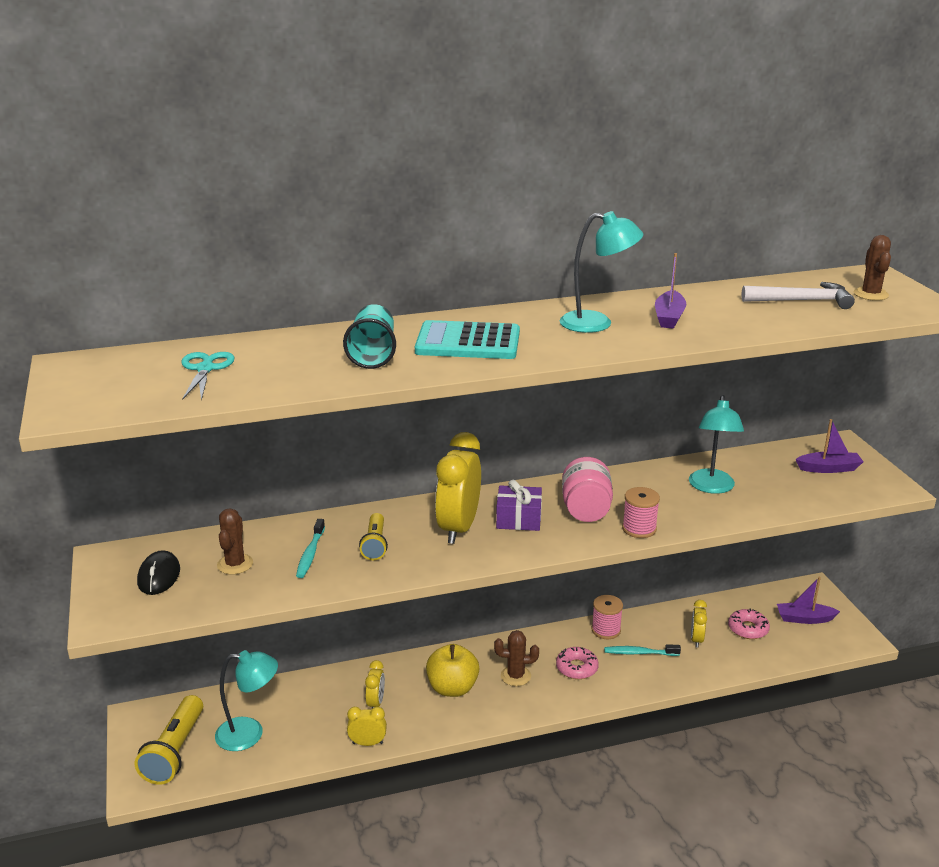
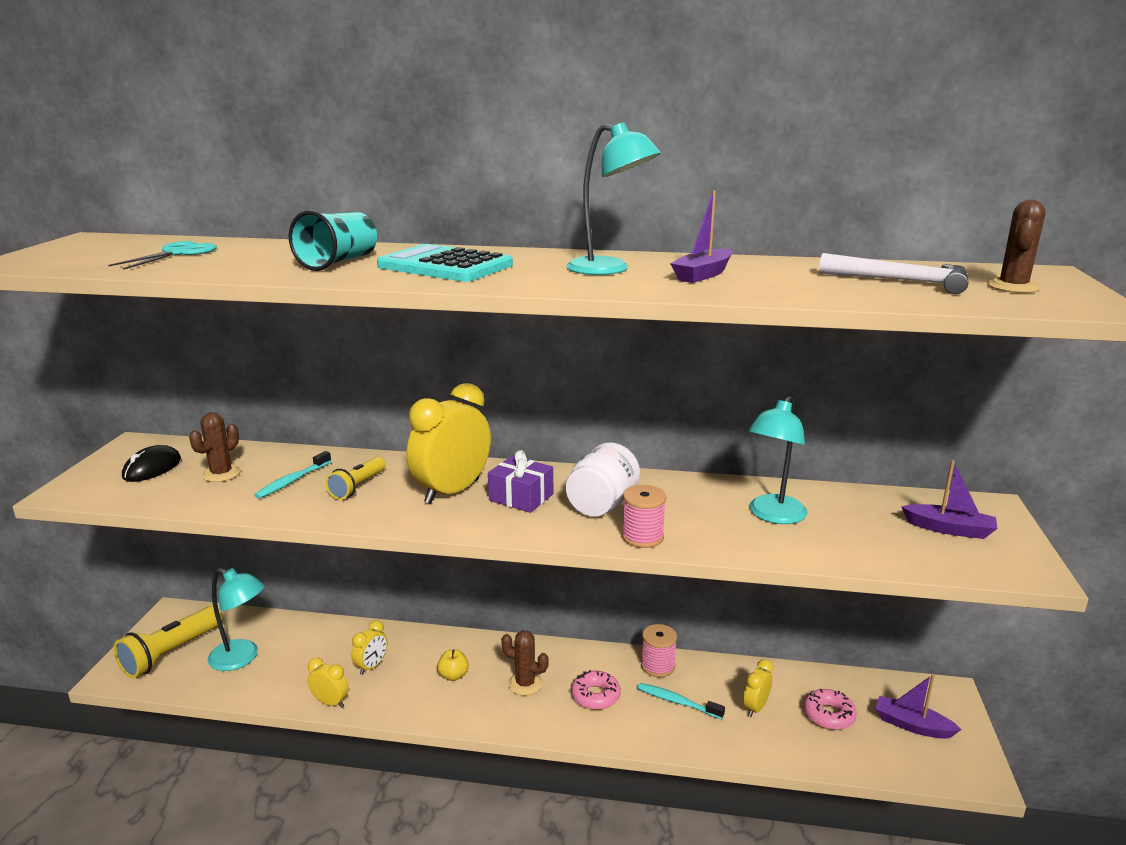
camera: 25 degrees right, 5 degrees down
yellow apple [426,644,479,697] -> yellow apple [437,650,469,681], size x0.53
pink jar [562,457,613,522] -> white jar [566,442,640,516]

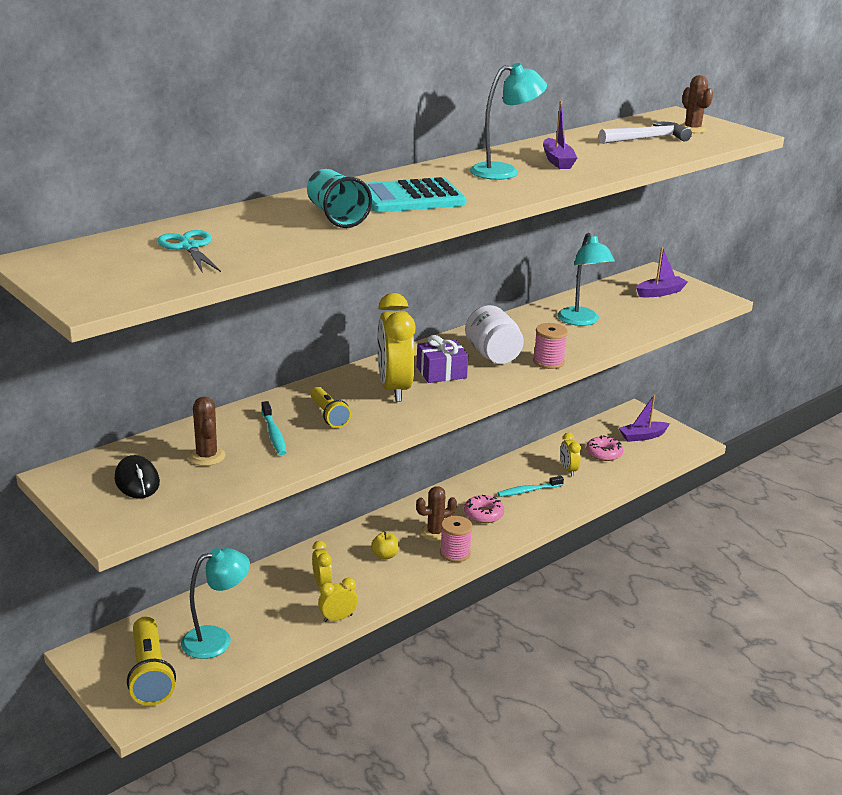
camera: 50 degrees left, 5 degrees up
pink spool [641,624,677,677] -> pink spool moved to [440,516,472,562]

